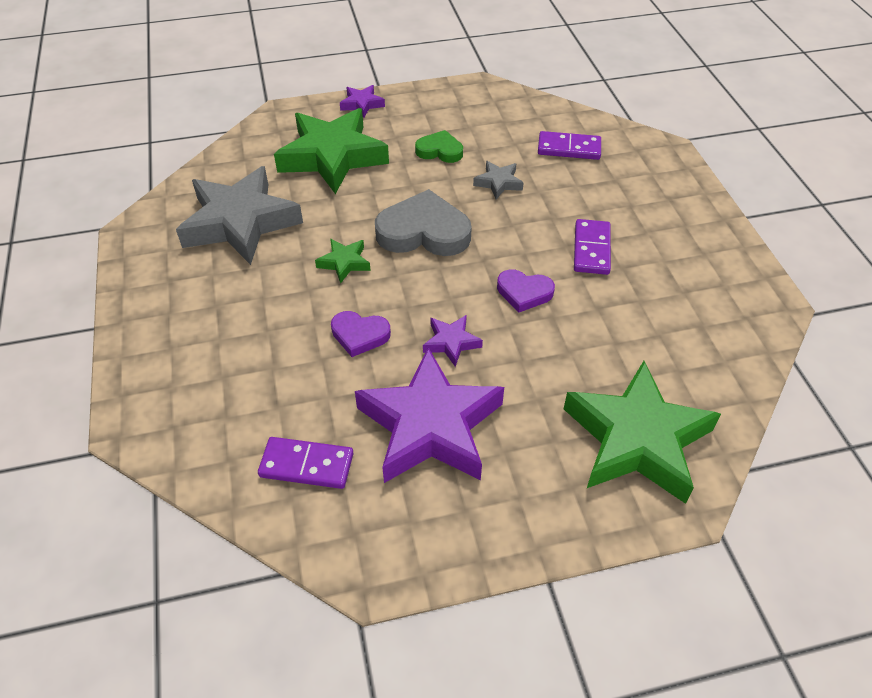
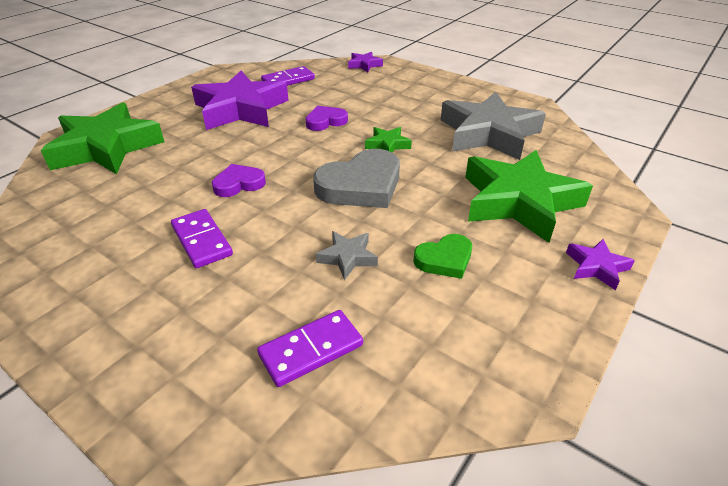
camera: 140 degrees right, 10 degrees down
purple star [423,315,483,367] -> purple star moved to [348,52,383,72]

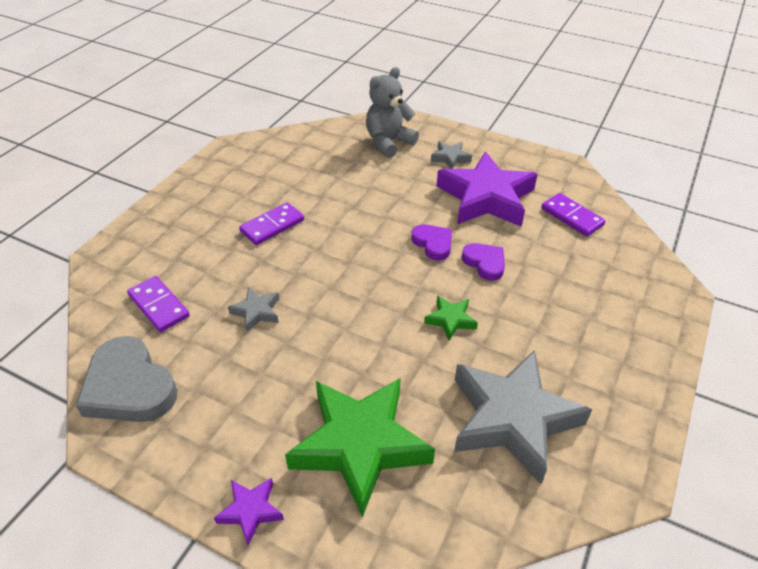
camera: 80 degrees right, 5 degrees up
green star [41,102,164,174] -> grey teddy bear [366,67,419,158]
purple heart [212,164,266,197] -> purple heart moved to [411,224,452,260]
grey heart [313,149,400,208] -> grey heart moved to [76,336,177,422]
purple star [348,52,383,72] -> none
green heart [413,234,472,279] -> none
none -> grey star [431,141,472,169]

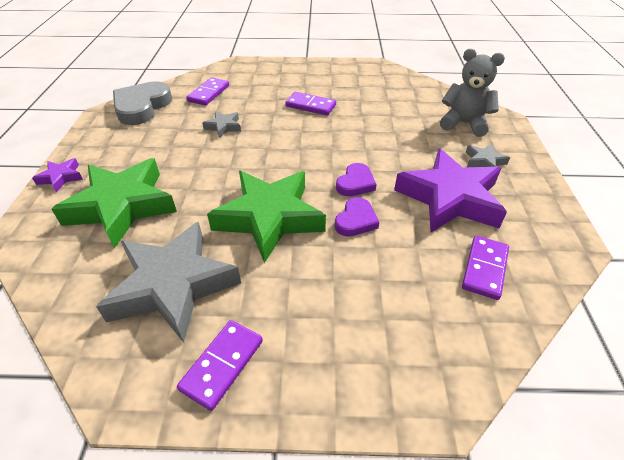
camera: 65 degrees right, 0 degrees up
green star [424,295,478,340] -> green star [207,171,326,263], size x2.30
none -> purple domino [177,320,263,411]

